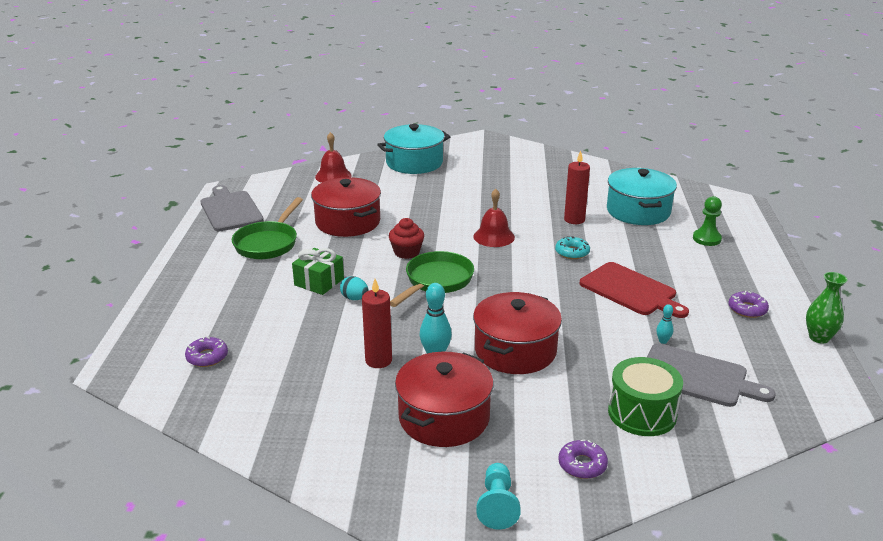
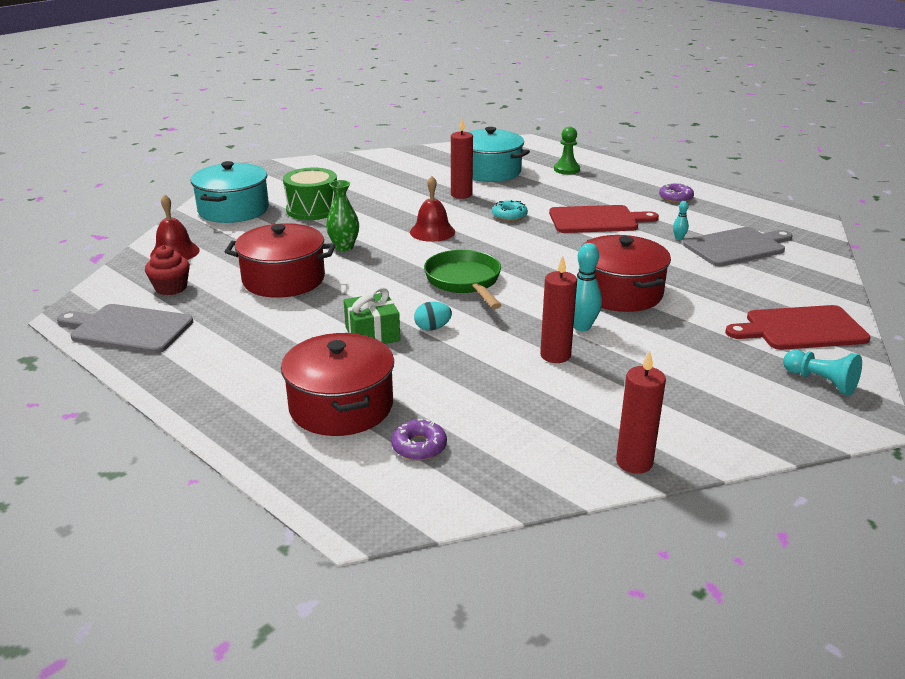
camera: 50 degrees left, 0 degrees up
green pan [232,197,303,259] -> none
red cupcake [389,218,424,259] -> red cupcake moved to [145,245,190,295]
red pot [395,352,493,447] -> red pot moved to [281,333,394,436]
purple donut [558,440,608,479] -> red cutting board [725,305,871,350]
green drum [608,357,683,436] -> green drum moved to [283,167,337,220]
green vase [806,272,847,344] -> green vase moved to [326,180,359,251]
none -> red candle [616,351,666,474]

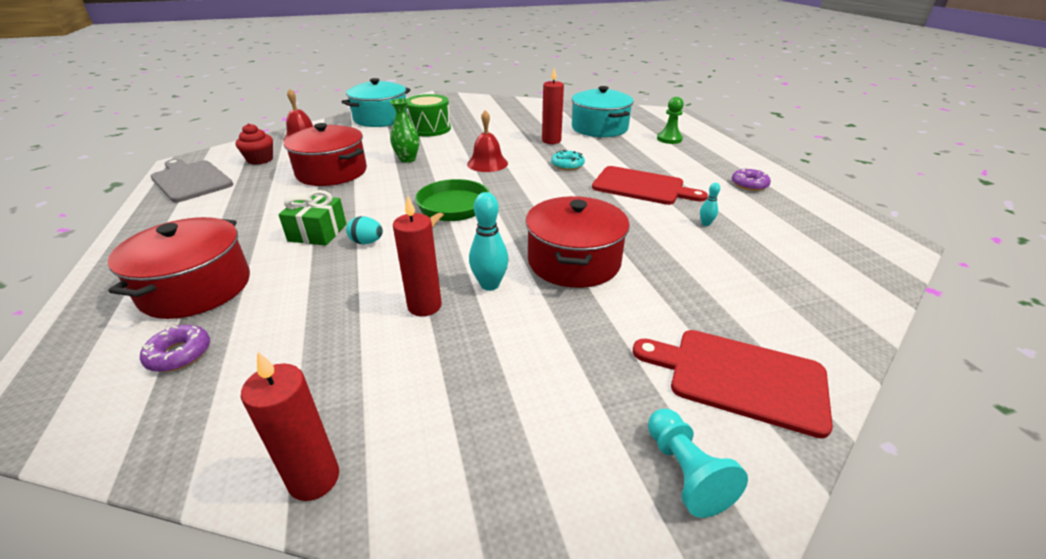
camera: 30 degrees right, 5 degrees up
grey cutting board [683,227,793,267] -> none

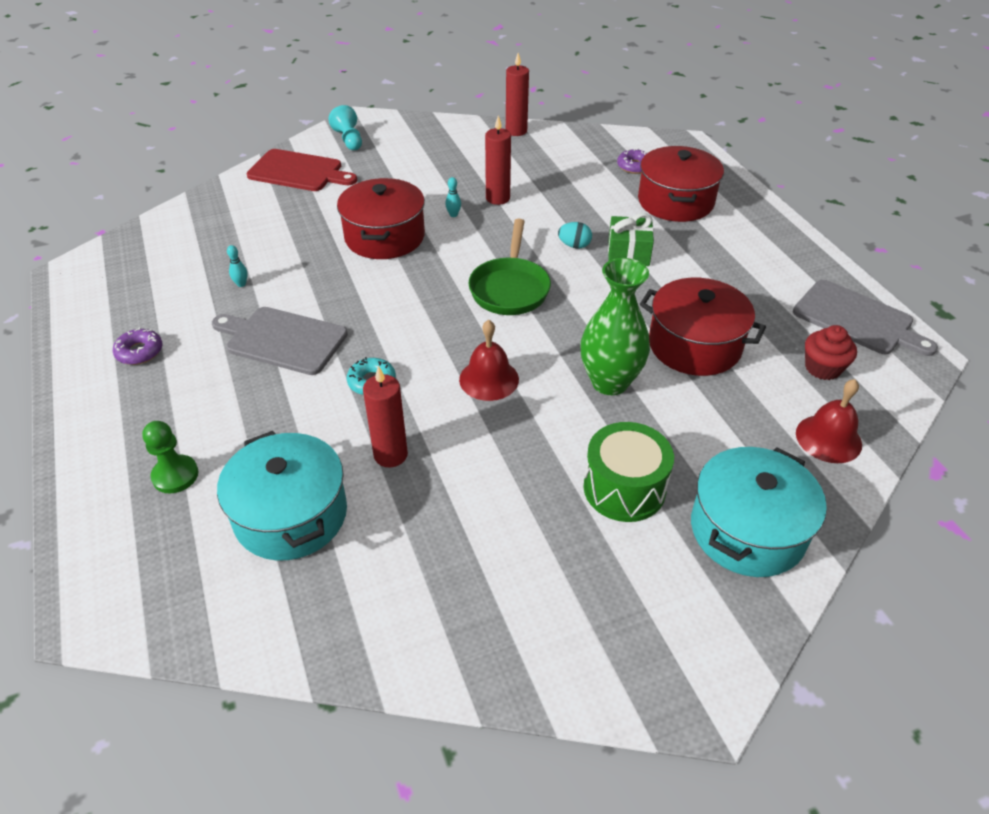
camera: 175 degrees right, 10 degrees up
green vase [390,99,419,163] -> green vase [581,258,650,395], size x1.60
turquoise bowling pin [469,192,509,291] -> turquoise bowling pin [445,177,461,217], size x0.53
red cutting board [592,166,708,205] -> grey cutting board [212,307,348,375]

